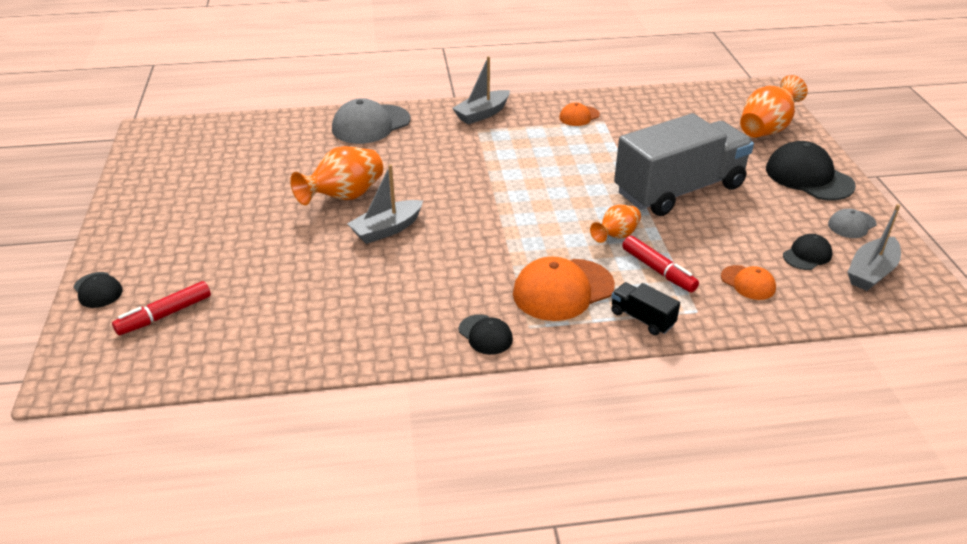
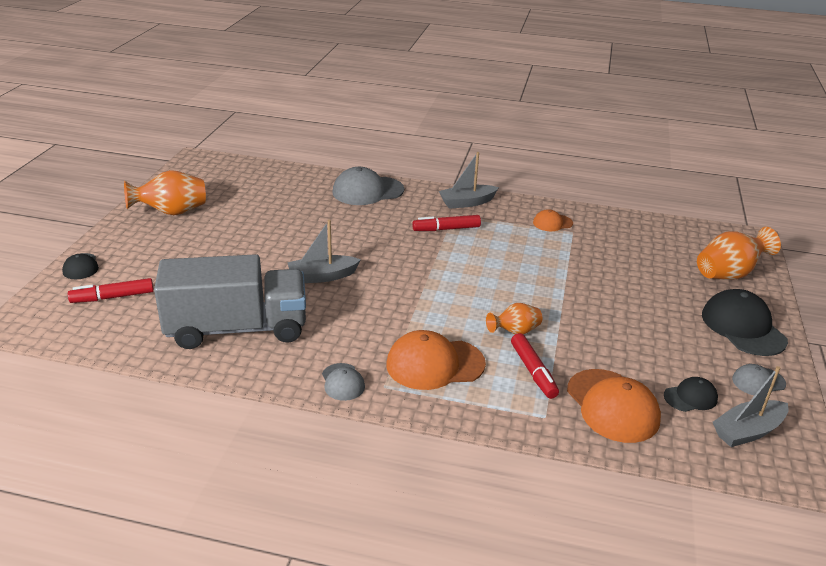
camera: 20 degrees right, 5 degrees down
orange vase [290,146,383,205] -> orange vase moved to [124,170,206,215]
black cap [459,314,513,355] -> grey cap [322,363,365,401]
black truck [611,282,680,335] -> none
grey truck [614,113,754,216] -> grey truck moved to [154,254,306,349]
orange cap [721,265,776,300] -> orange cap [567,369,661,443], size x1.88
none -> red marker [412,215,481,231]

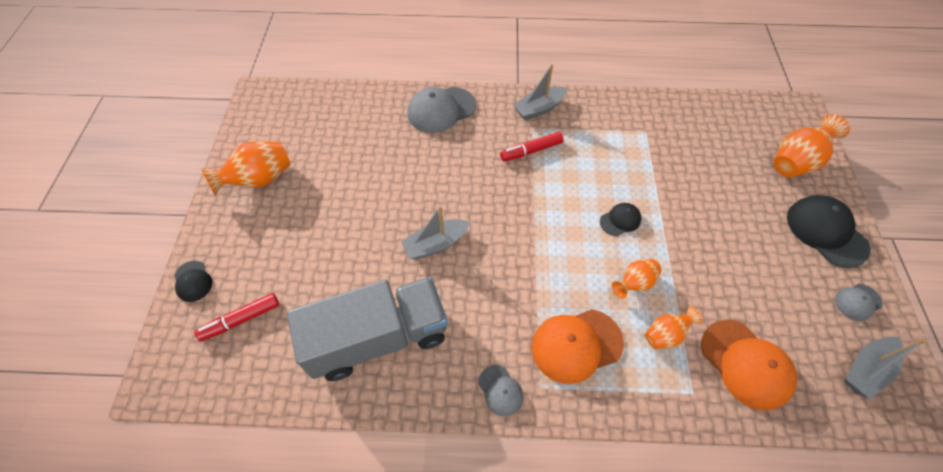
camera: 10 degrees left, 25 degrees up
red marker [511,333,559,399] -> orange vase [645,306,703,349]
orange cap [533,209,573,231] -> none
black cap [664,377,718,412] -> black cap moved to [600,203,641,236]

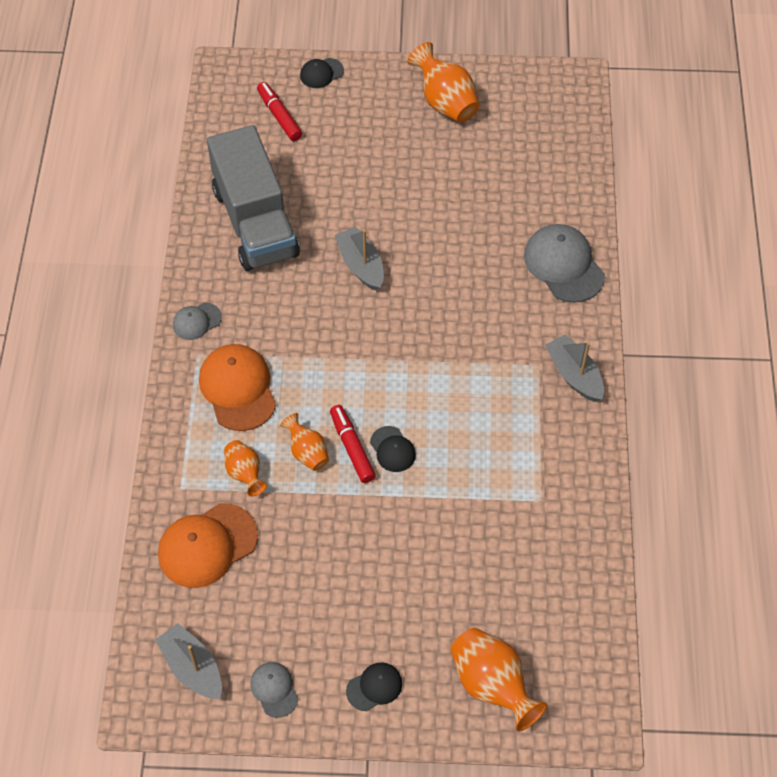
camera: 90 degrees right, 0 degrees up
red marker [500,132,564,162] -> red marker moved to [330,405,376,483]
black cap [787,195,871,268] -> black cap [346,662,402,711], size x0.53

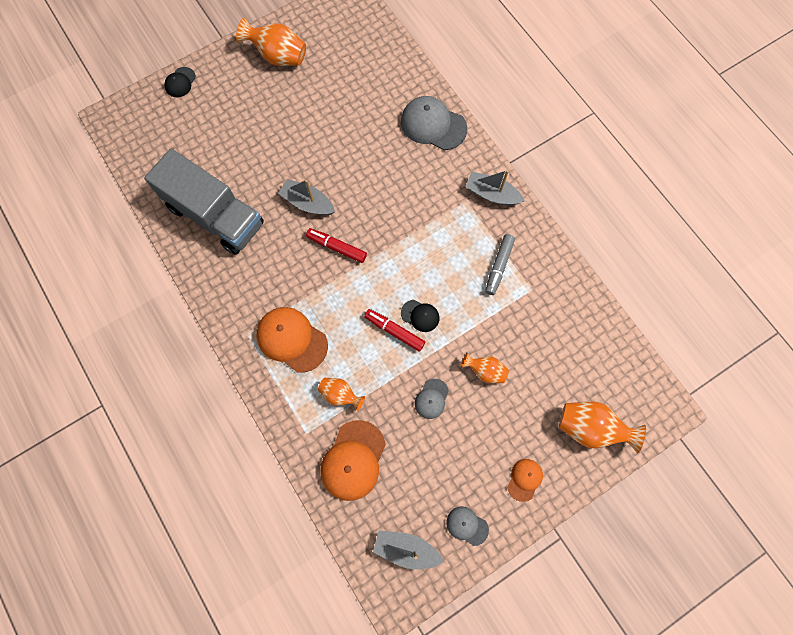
camera: 35 degrees left, 15 degrees up
grey cap [173,302,222,340] -> grey cap moved to [415,379,449,419]
red marker [257,82,302,141] -> red marker moved to [306,228,367,263]
orange vase [280,413,329,471] -> orange vase moved to [461,352,509,383]
black cap [346,662,402,711] -> orange cap [507,459,543,502]
none -> grey marker [485,234,515,295]

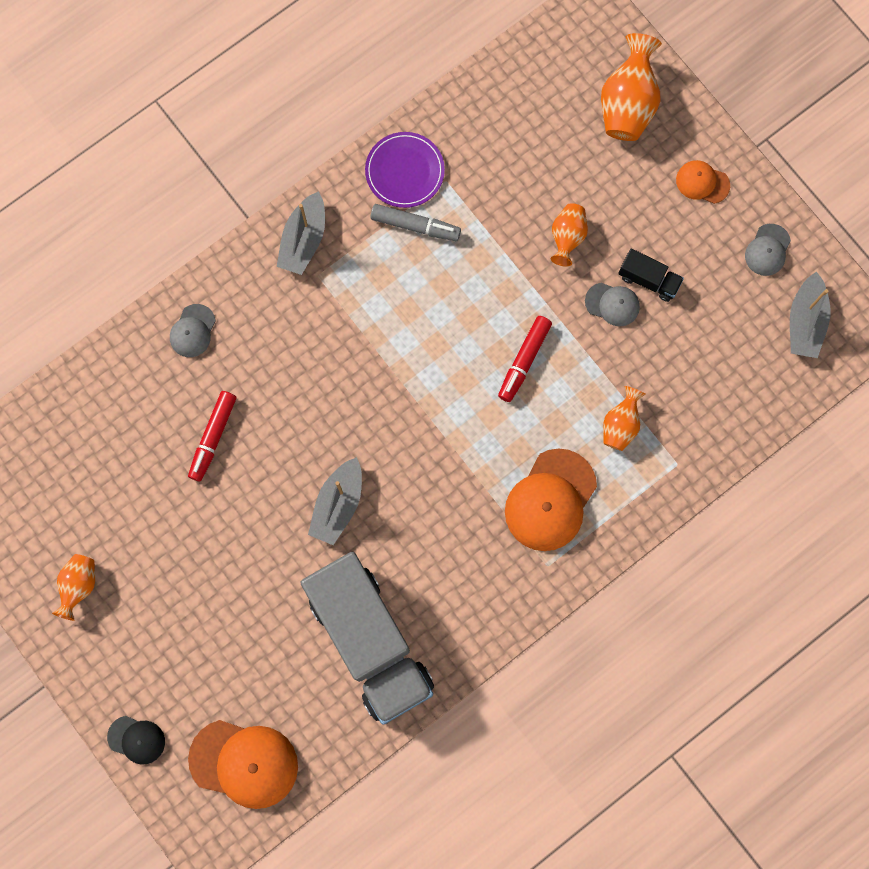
camera: 95 degrees left, 5 degrees up
grey truck [144,149,264,255] -> grey truck turned 120 degrees clockwise [300,552,434,725]
orange vase [236,17,306,66] -> orange vase [52,554,95,621], size x0.60
red marker [306,228,367,263] -> red marker moved to [188,391,237,482]
orange cap [321,420,386,501] -> orange cap moved to [188,720,298,809]
grey cap [401,96,467,150] -> grey cap [170,304,216,357], size x0.53
black cap [401,300,440,332] -> none
none -> purple plate [365,132,445,208]
none -> black truck [618,249,684,302]

